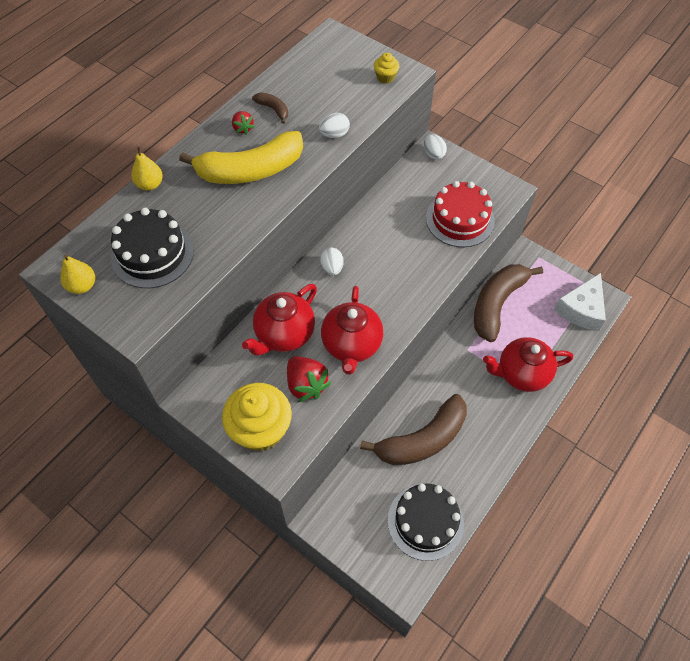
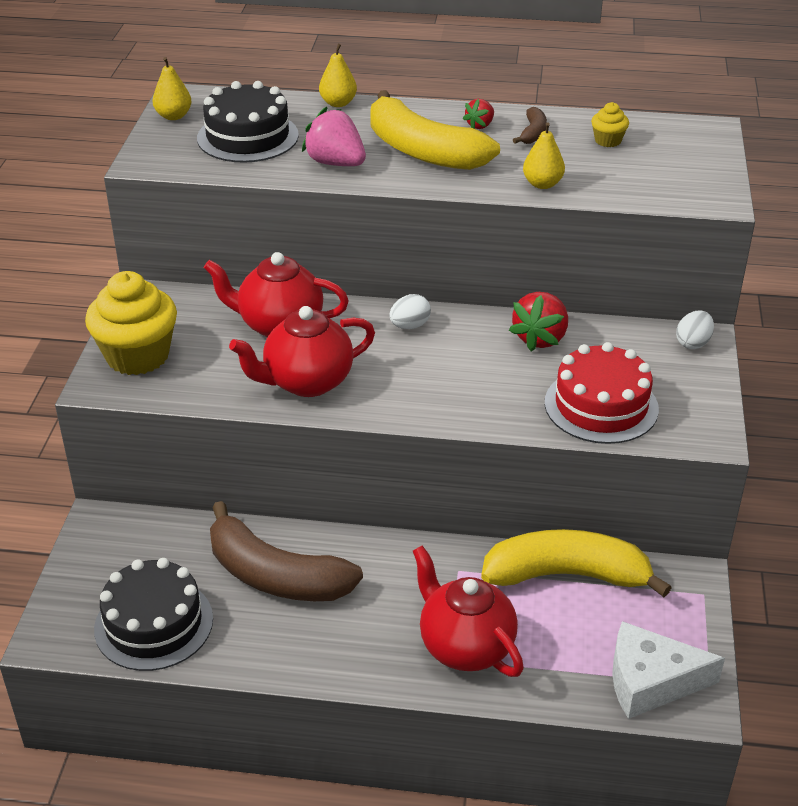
camera: 60 degrees right, 20 degrees down
red strawberry [287,356,331,402] -> red strawberry moved to [509,292,568,351]
white egg [319,113,350,138] -> yellow pear [523,122,565,189]
yellow cupcake [374,53,399,84] -> yellow cupcake moved to [591,102,629,147]
brown banana [474,264,543,342] -> yellow banana [481,529,672,597]
none -> pink strawberry [302,107,366,166]

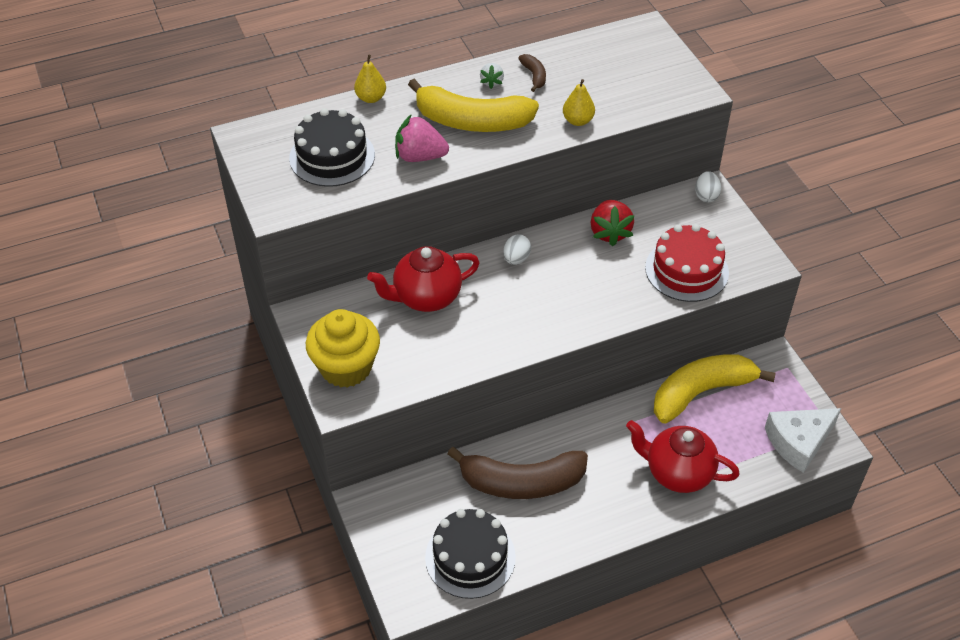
camera: 30 degrees left, 10 degrees up
yellow pear [152,57,192,120] -> none
red teapot [229,306,375,397] -> none
red strawberry [463,99,494,129] -> white strawberry [480,63,504,89]
yellow cupcake [591,102,629,147] -> none

